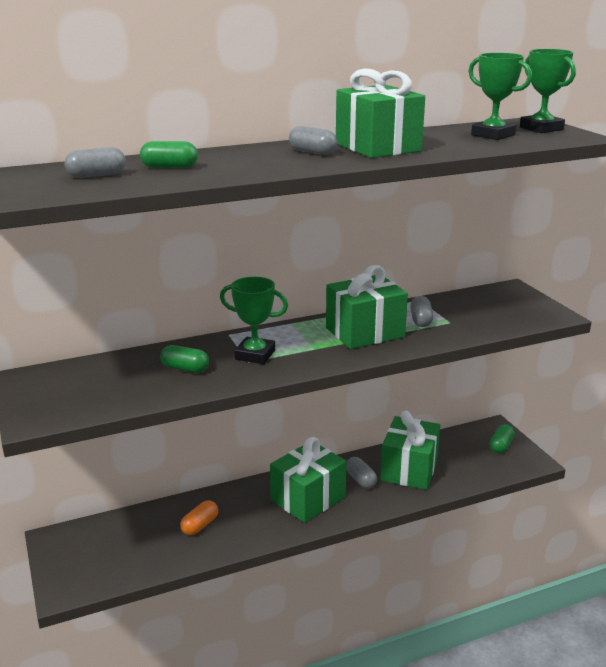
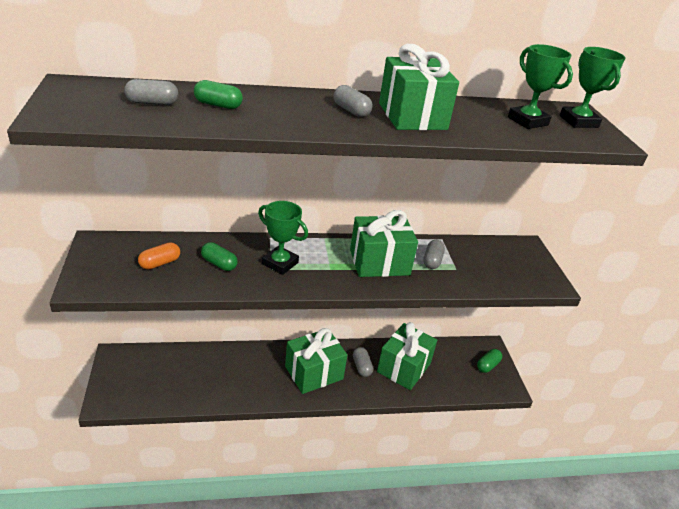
camera: 10 degrees right, 10 degrees up
orange capsule [180,500,218,535] -> orange capsule moved to [138,242,180,270]

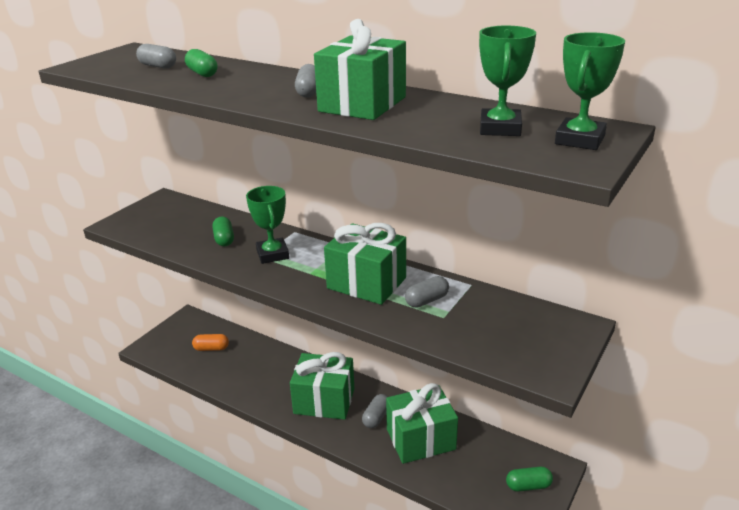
camera: 45 degrees right, 5 degrees down
orange capsule [138,242,180,270] -> orange capsule moved to [192,334,229,351]

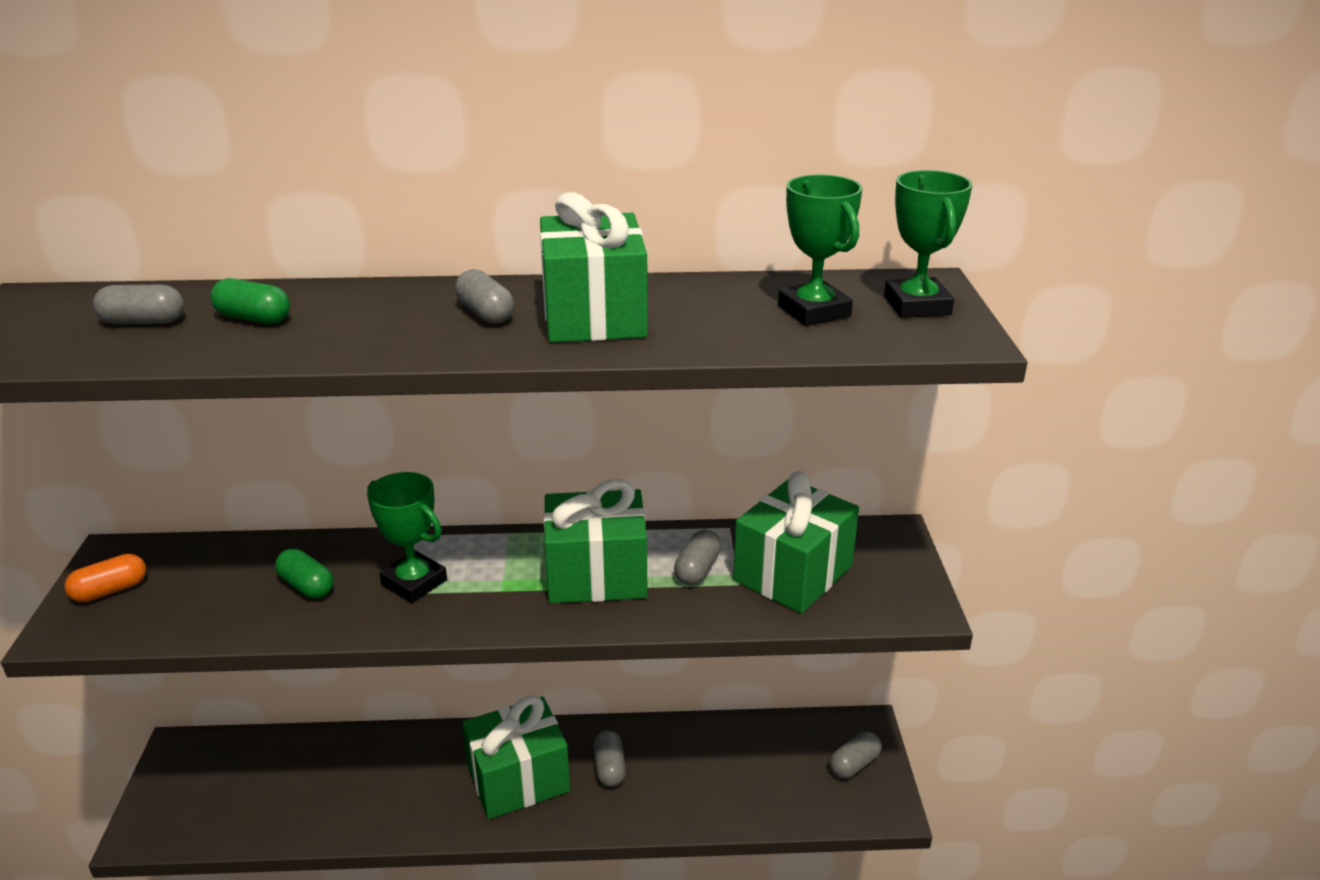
camera: 35 degrees left, 0 degrees up
orange capsule [192,334,229,351] -> orange capsule moved to [64,554,146,602]
green gift [386,383,458,464] -> green gift moved to [733,471,859,613]
green capsule [506,467,553,492] -> grey capsule [830,731,882,778]

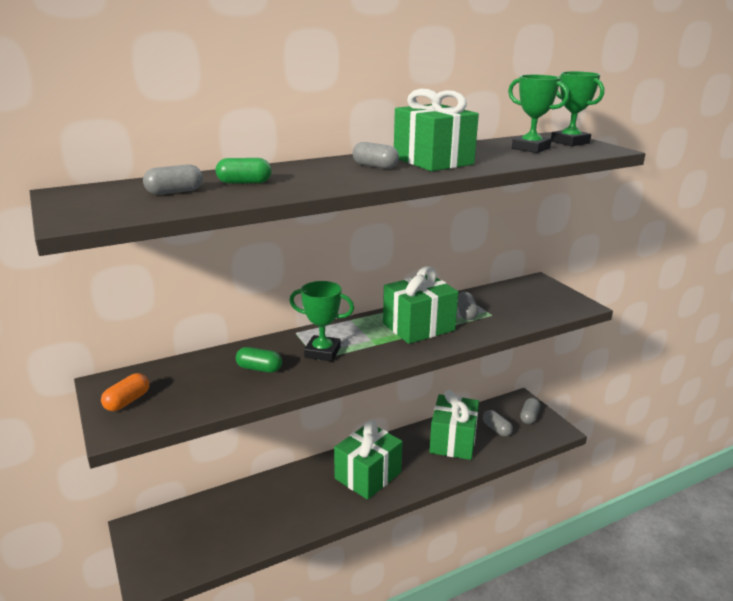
camera: 25 degrees left, 5 degrees down
grey capsule [594,730,626,787] -> grey capsule moved to [483,410,513,437]
green gift [733,471,859,613] -> green gift moved to [429,390,479,460]

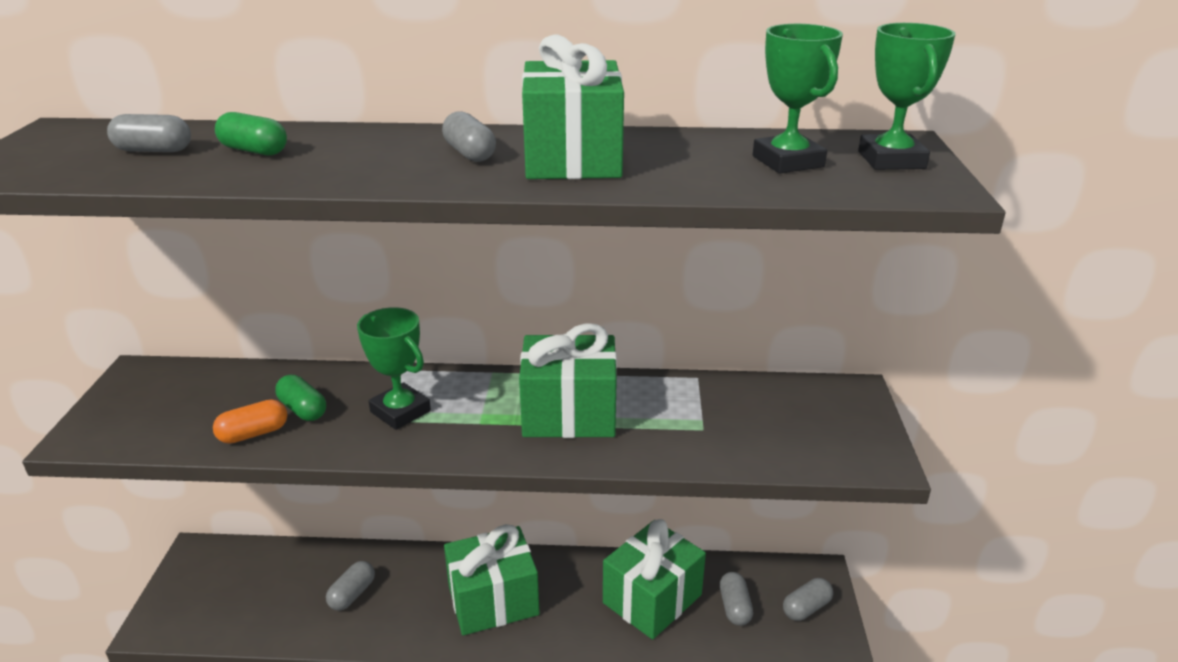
camera: 30 degrees right, 5 degrees up
orange capsule [101,373,149,411] -> orange capsule moved to [213,399,287,444]
grey capsule [457,292,478,320] -> grey capsule moved to [326,561,375,610]

